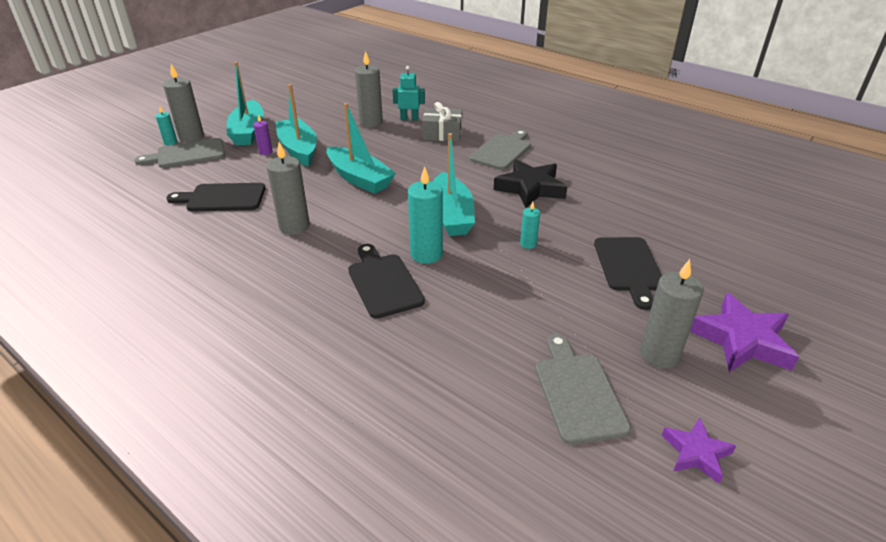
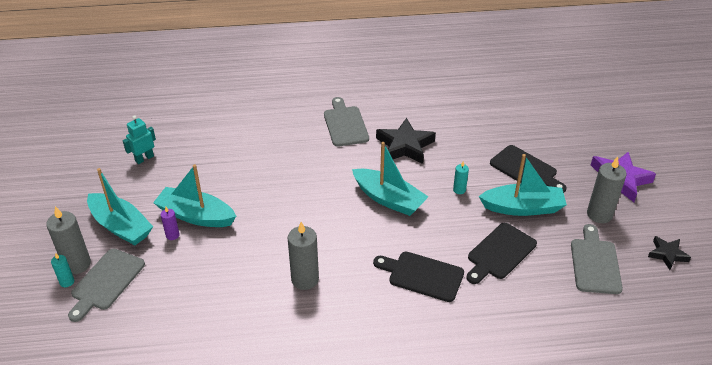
camera: 45 degrees left, 5 degrees up
black cutting board [166,183,265,211] -> black cutting board moved to [466,223,537,284]
turquoise boat [326,103,396,194] -> turquoise boat moved to [479,154,567,216]
grey candle [355,51,383,127] -> none
turquoise robot [393,66,425,121] -> turquoise robot moved to [123,115,156,164]
turquoise candle [408,166,443,264] -> none
grey gift [422,102,462,142] -> none
grey cutting board [535,334,631,445] -> grey cutting board turned 60 degrees clockwise [571,224,623,294]
purple star [661,418,736,484] -> black star [648,236,691,270]

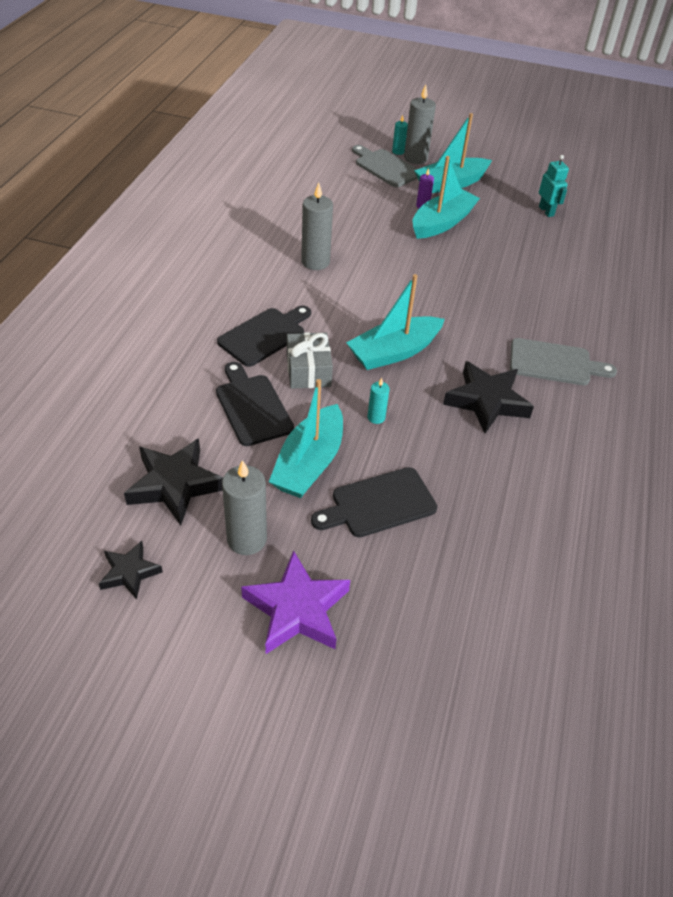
camera: 110 degrees right, 5 degrees up
grey cutting board [571,224,623,294] -> black star [124,438,223,525]
none -> grey gift [287,332,333,389]

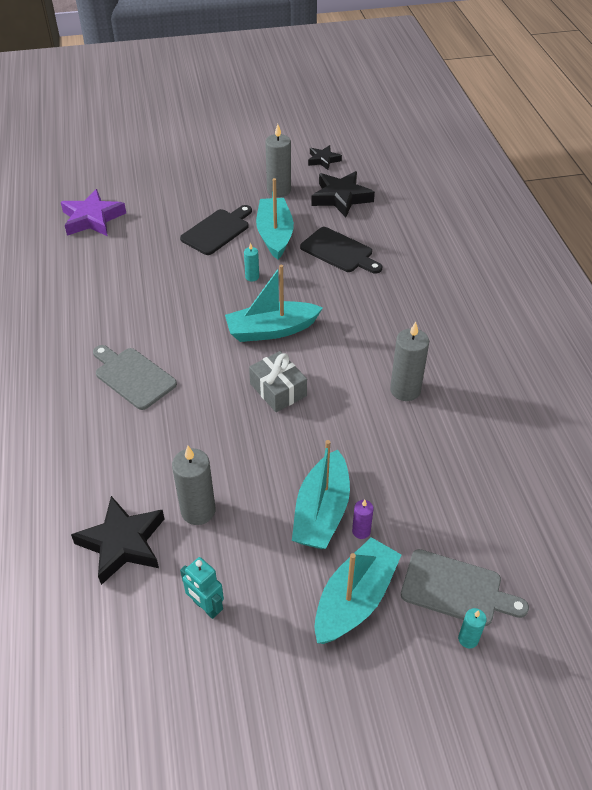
camera: 155 degrees right, 0 degrees up
black cutting board [217,306,311,367] -> none
purple star [241,550,350,654] -> purple star moved to [61,189,126,236]
grey gift [287,332,333,389] -> grey gift moved to [249,351,307,412]
turquoise boat [346,274,445,370] -> turquoise boat turned 135 degrees counterclockwise [225,265,323,342]
grey candle [404,85,436,164] -> grey candle moved to [172,446,216,525]
black star [443,361,534,433] -> black star moved to [71,496,164,585]
grey cutting board [510,338,617,385] -> grey cutting board turned 60 degrees clockwise [93,345,177,410]

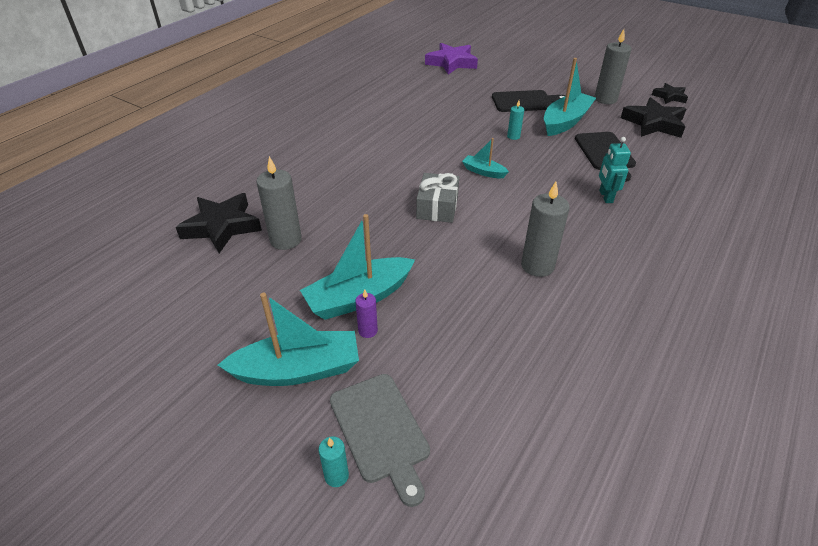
camera: 45 degrees right, 5 degrees down
grey cutting board [93,345,177,410] -> none
turquoise robot [180,557,224,619] -> turquoise robot moved to [599,137,631,203]
turquoise boat [225,265,323,342] -> turquoise boat [462,138,509,178], size x0.52

